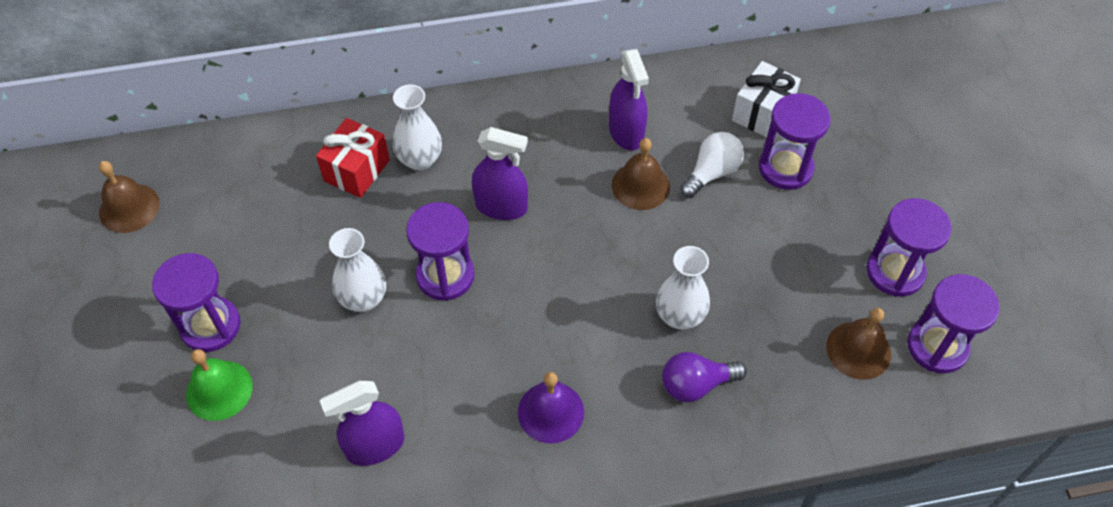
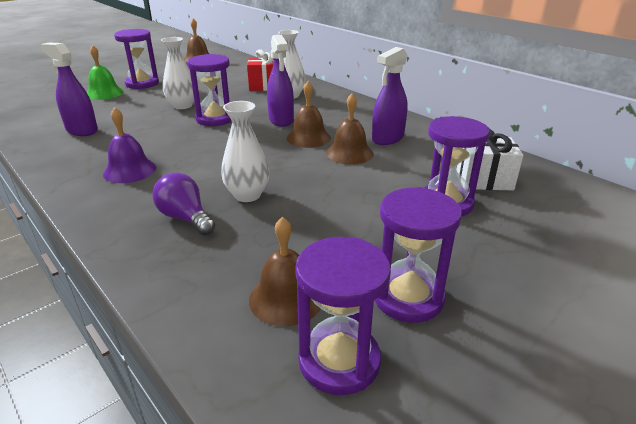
camera: 60 degrees right, 25 degrees down
white light bulb [680,132,744,198] -> none
none -> brown bell [286,81,331,148]

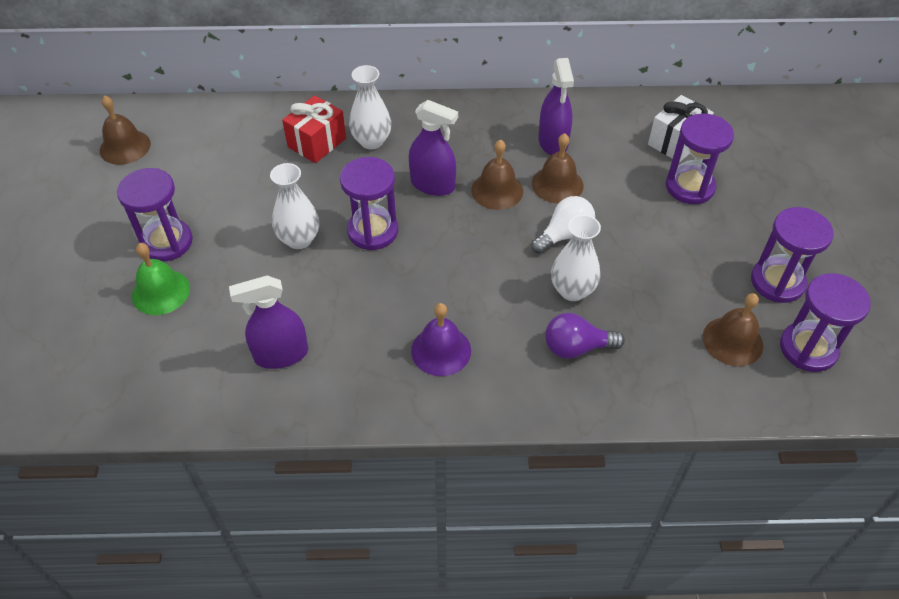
camera: 50 degrees left, 20 degrees up
none -> white light bulb [531,196,595,254]

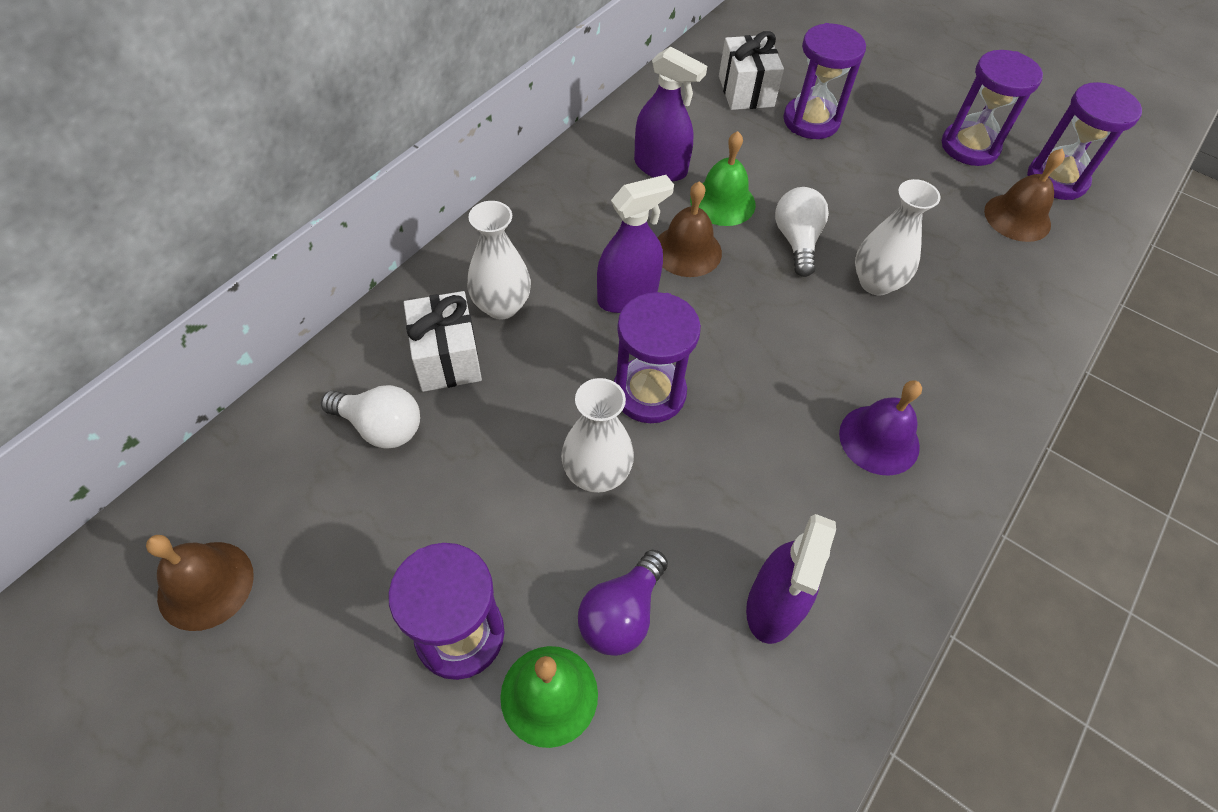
camera: 55 degrees left, 5 degrees up
red gift [282,95,346,163] -> white gift [404,291,482,392]
brown bell [532,133,584,203] -> green bell [690,131,756,226]
purple light bulb [545,313,625,359] -> purple light bulb moved to [578,550,668,656]
none -> white light bulb [321,385,420,449]

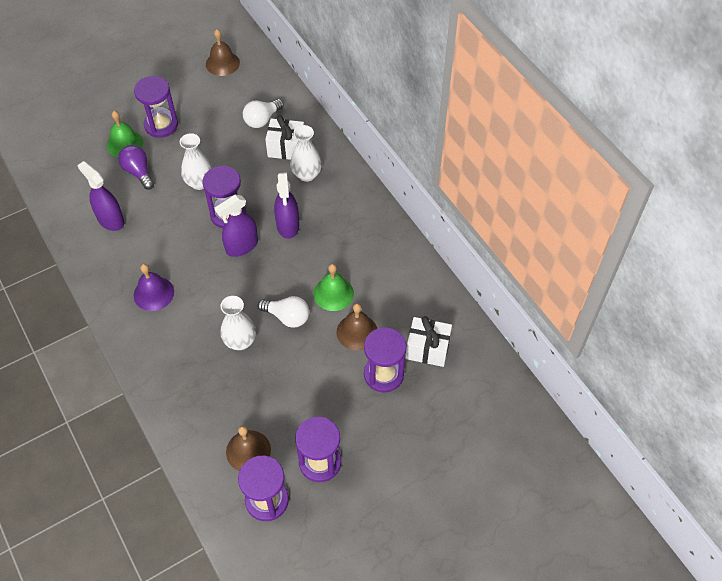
camera: 115 degrees right, 0 degrees up
purple spray bottle [634,46,707,181] -> purple spray bottle moved to [215,195,258,257]
brown bell [658,181,722,277] -> brown bell moved to [337,303,377,351]

